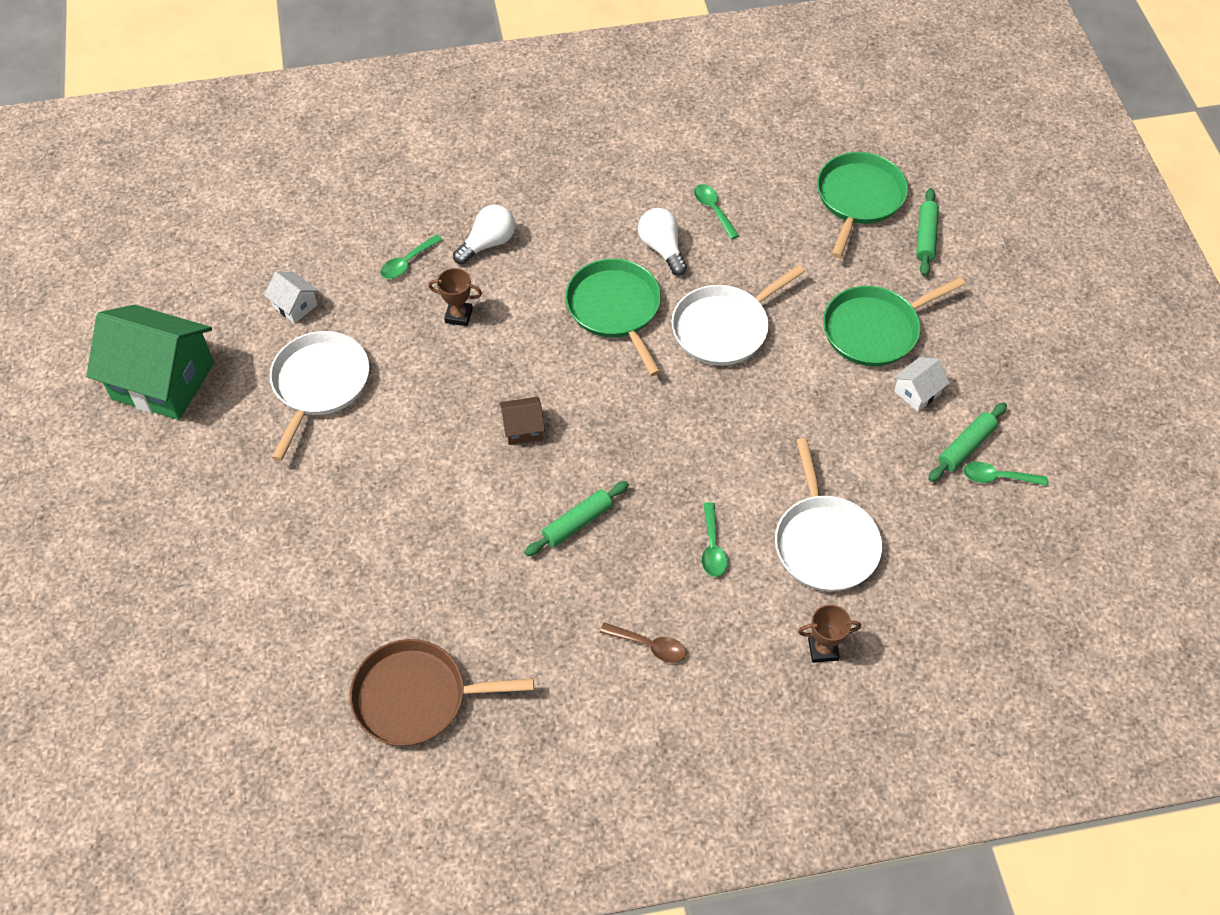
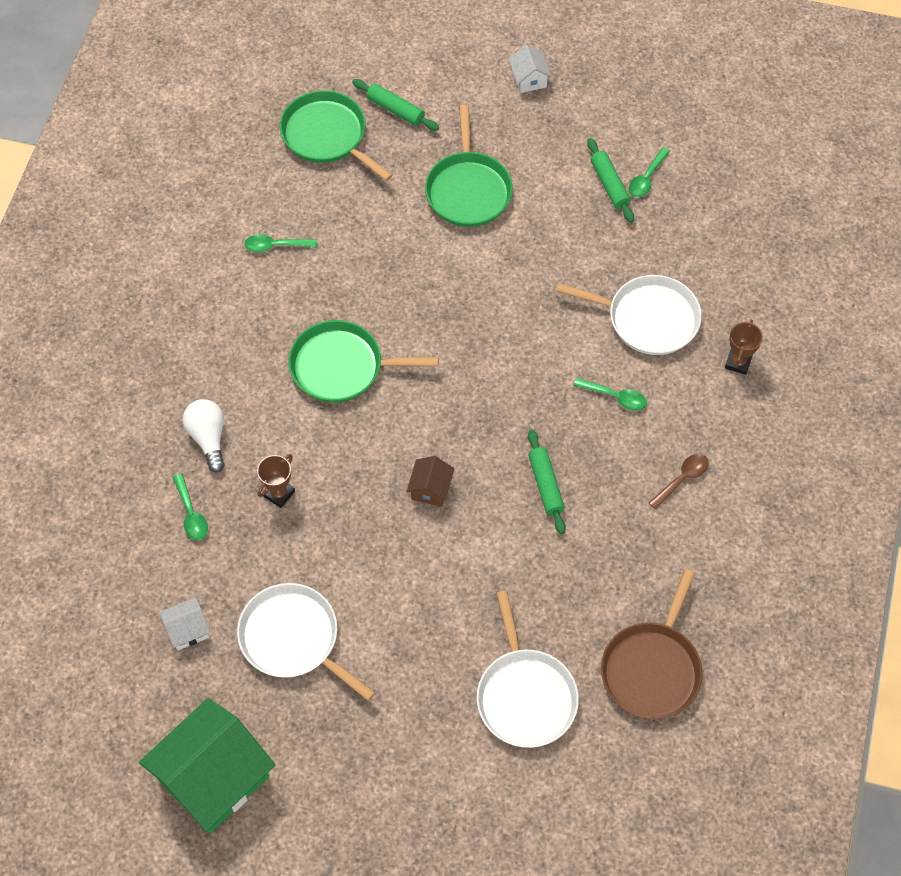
camera: 65 degrees left, 5 degrees up
white light bulb [638,208,687,276] -> none
white pan [671,265,805,366] -> white pan moved to [477,590,579,748]
white house [893,357,950,412] -> white house moved to [509,45,551,93]

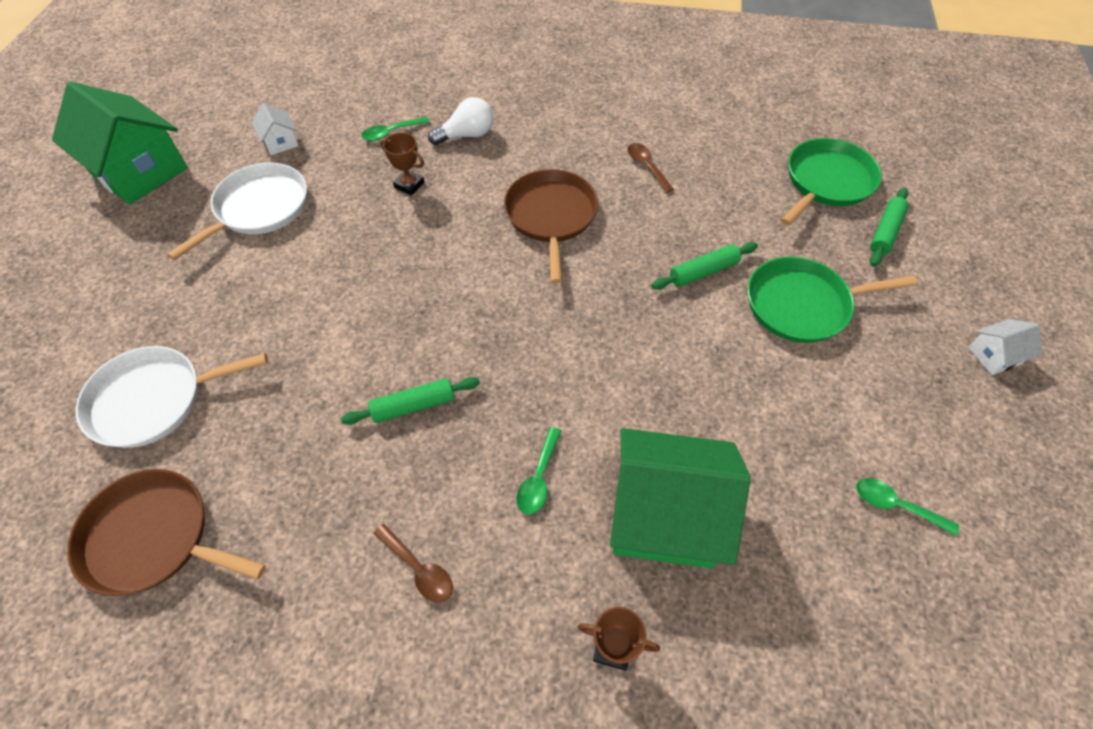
camera: 85 degrees right, 5 degrees down
green spoon [244,234,317,252] -> none
green pan [289,320,438,403] -> brown pan [504,169,598,283]
brown house [406,456,454,507] -> none
white pan [556,275,702,355] -> green house [610,428,751,569]
green rolling pin [587,138,634,223] -> green rolling pin moved to [651,242,758,290]
none -> brown spoon [628,143,674,193]

